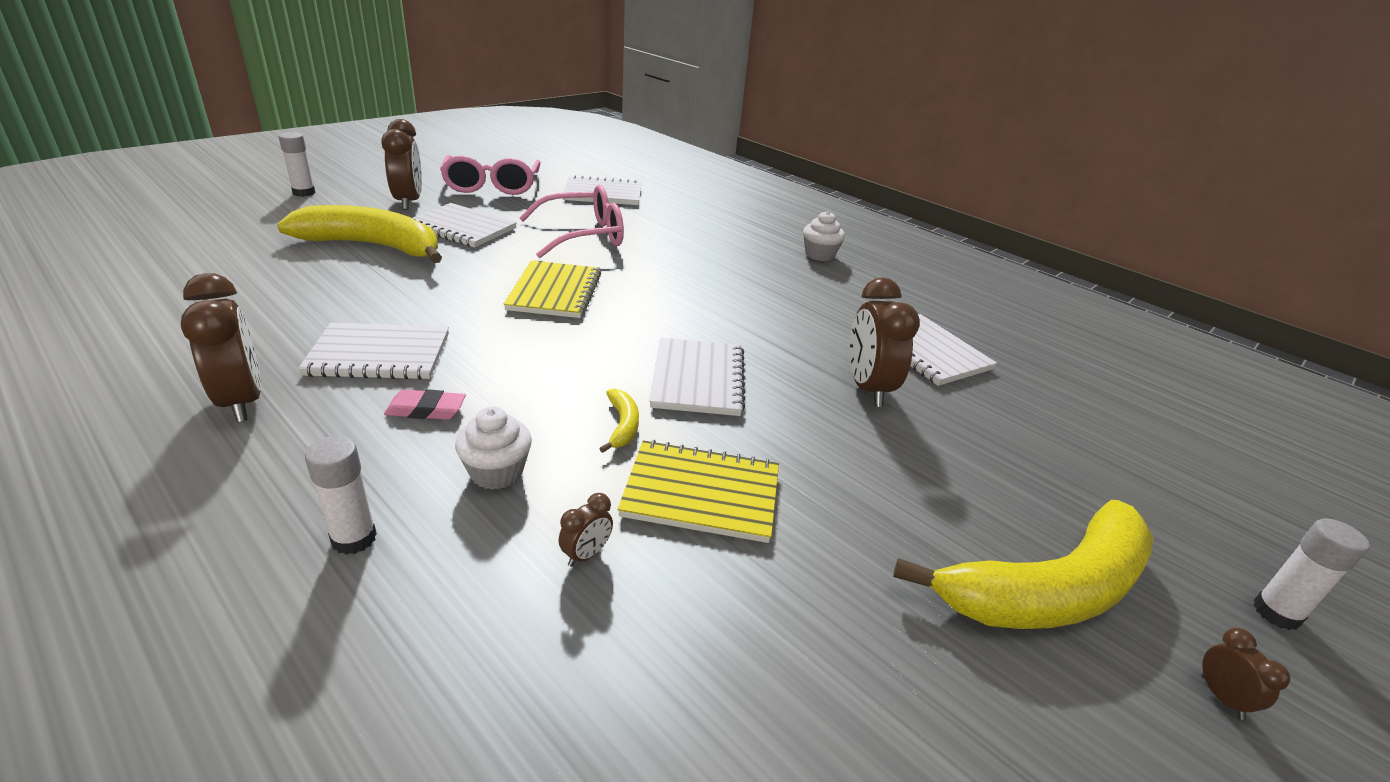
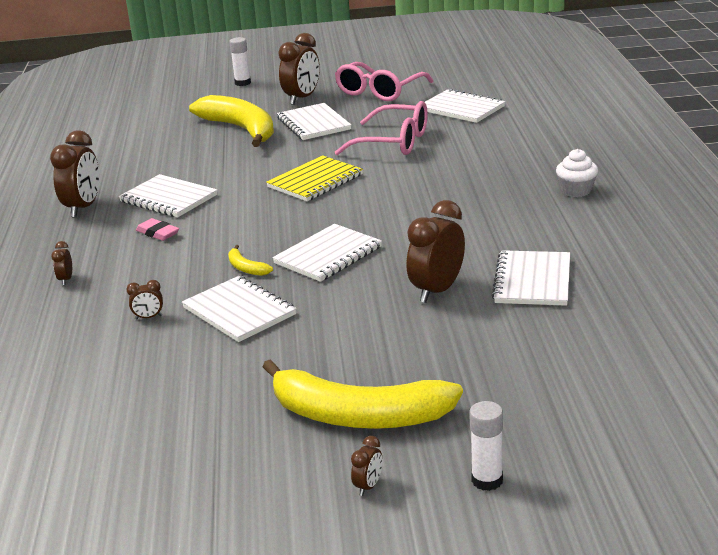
camera: 45 degrees right, 5 degrees down
white glue stick [305,436,377,555] -> brown clock [51,241,72,285]
white cupcake [455,407,532,489] -> none
yellow banana [599,389,639,453] -> yellow banana turned 105 degrees clockwise [228,245,273,276]
yellow notebook [618,440,779,543] -> white notebook [182,276,296,342]

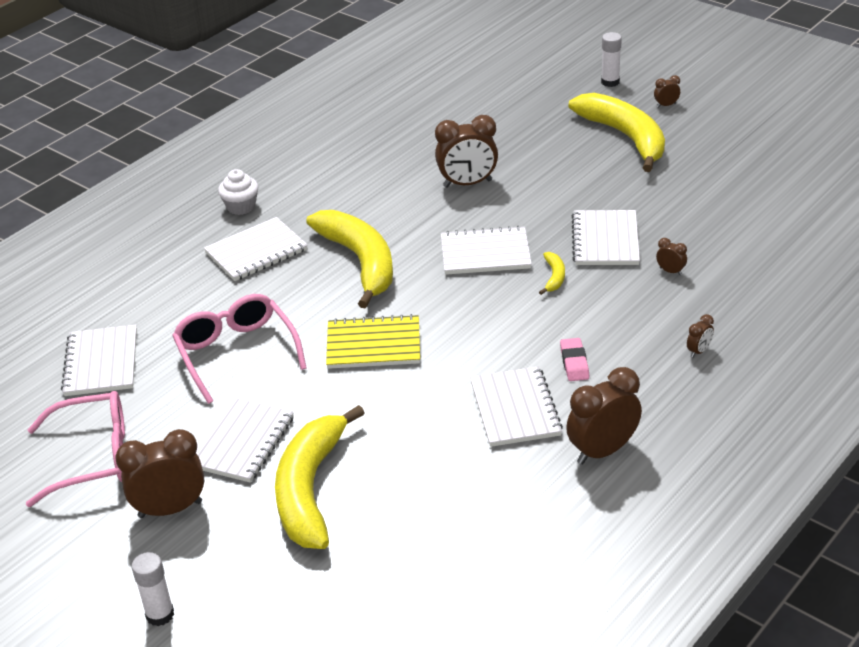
camera: 135 degrees left, 10 degrees up
white notebook [492,250,570,306] -> white notebook moved to [204,217,308,281]
none -> yellow banana [306,210,393,309]

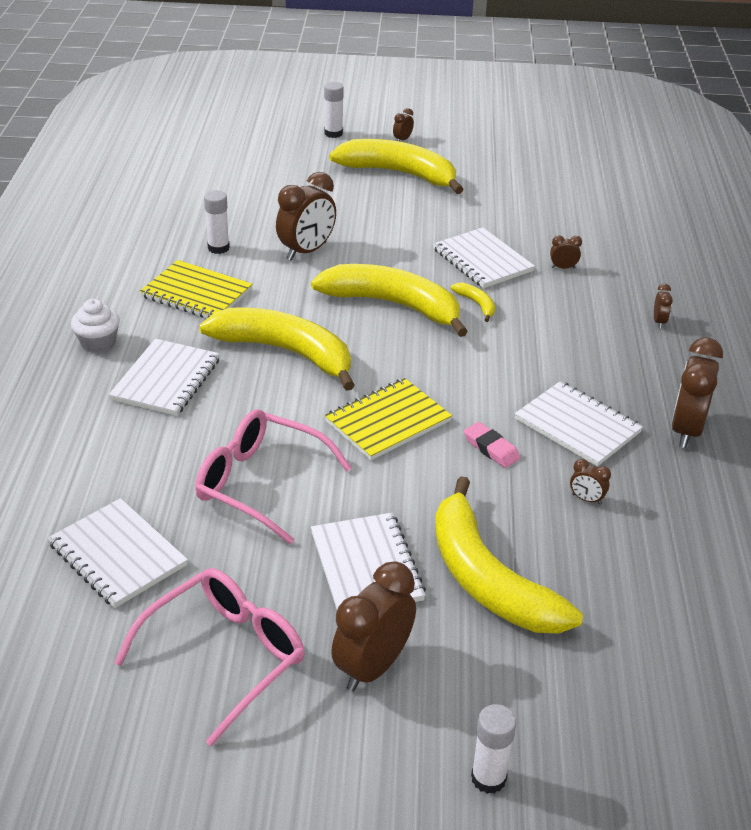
camera: 40 degrees left, 0 degrees up
white notebook [441,226,532,275] -> yellow banana [311,264,468,337]
pink eraser [560,338,589,381] -> pink eraser moved to [464,422,520,468]
none -> yellow notebook [140,260,252,318]
none -> white glue stick [204,190,230,254]
none -> brown clock [570,459,611,505]

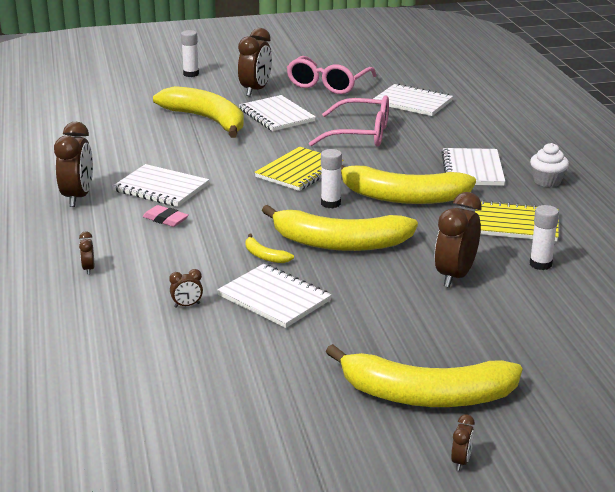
camera: 165 degrees right, 10 degrees down
white glue stick [324,82,344,138] -> white glue stick moved to [321,149,342,208]
pink eraser [464,422,520,468] -> pink eraser moved to [143,205,189,227]
brown clock [570,459,611,505] -> none

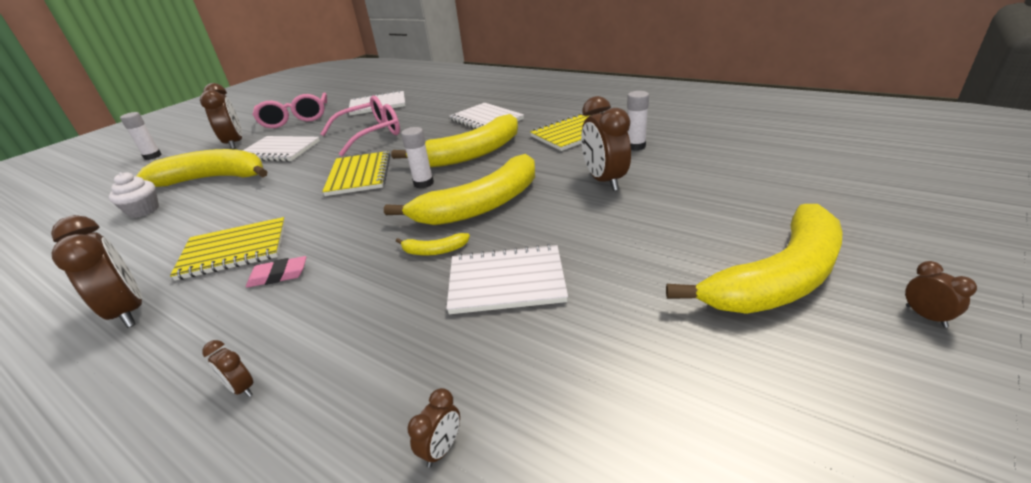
camera: 40 degrees left, 5 degrees up
white notebook [112,164,209,207] -> yellow notebook [170,217,285,281]
brown clock [169,269,203,307] -> brown clock moved to [407,388,460,468]
white cupcake [530,143,569,187] -> white cupcake moved to [109,172,159,218]

